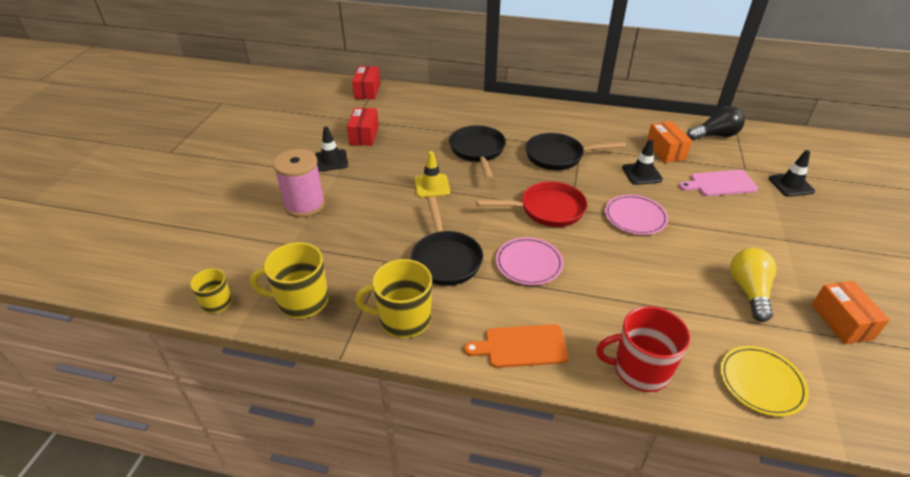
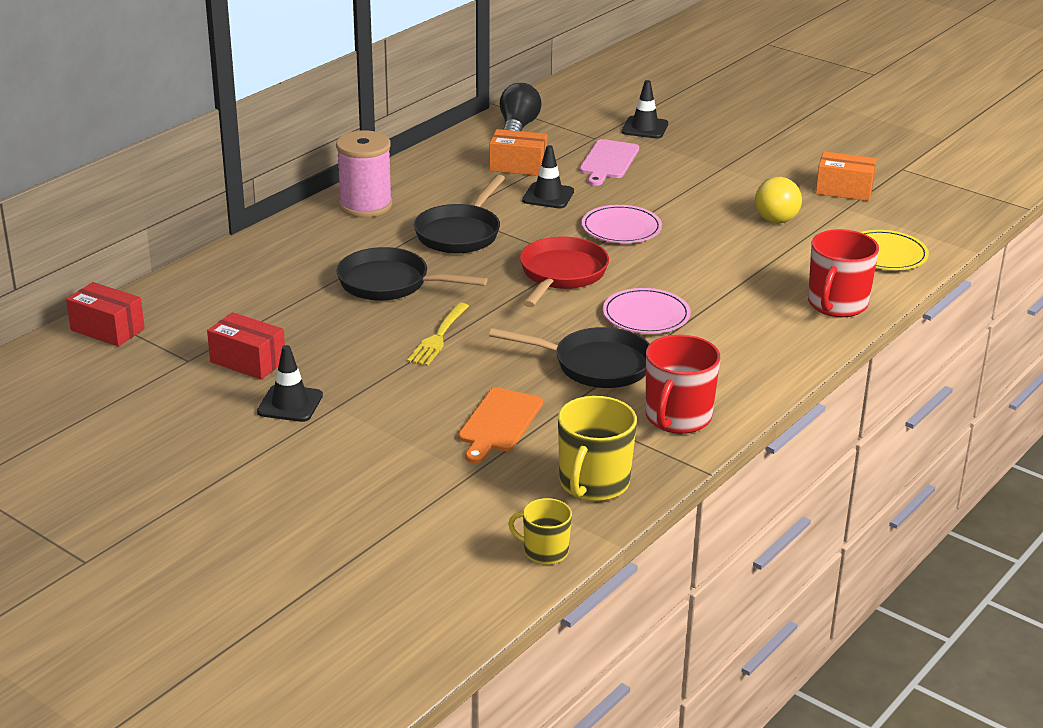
camera: 65 degrees left, 10 degrees down
pink spool [273,149,325,218] -> pink spool moved to [336,131,392,217]
yellow mug [355,259,432,338] -> red mug [646,335,721,434]
yellow traffic cone [415,151,450,198] -> yellow fork [407,303,469,366]
orange cutting board [464,324,569,368] -> orange cutting board moved to [458,388,543,463]
yellow light bulb [730,248,777,322] -> yellow light bulb turned 105 degrees counterclockwise [755,177,802,223]

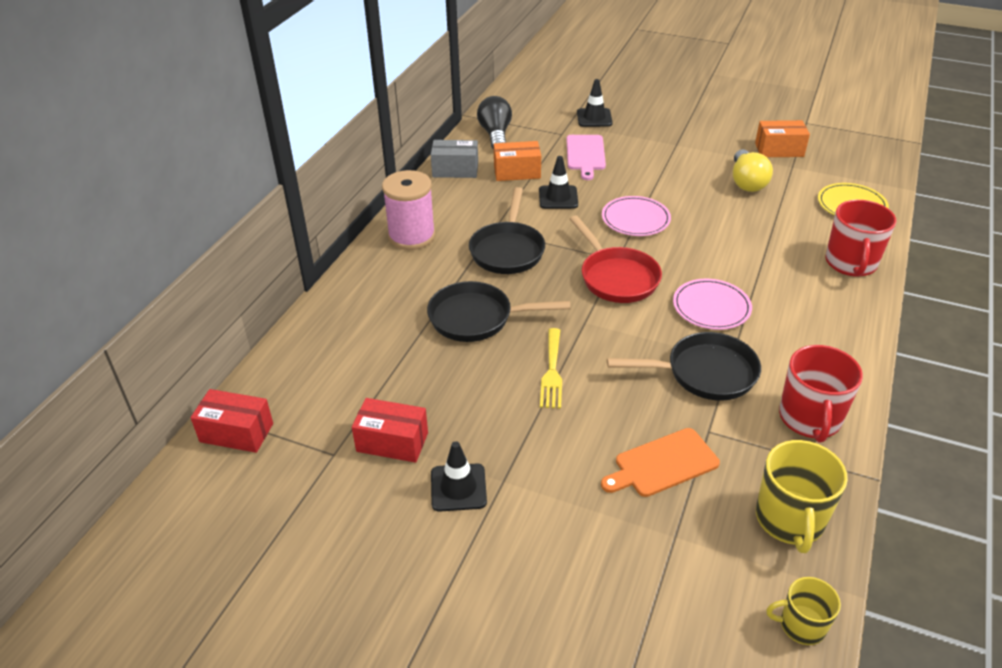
camera: 15 degrees left, 10 degrees up
orange cutting board [458,388,543,463] -> orange cutting board turned 60 degrees clockwise [601,428,720,497]
red pan [520,236,609,307] -> red pan turned 150 degrees clockwise [570,215,662,303]
none -> grey box [431,140,478,178]

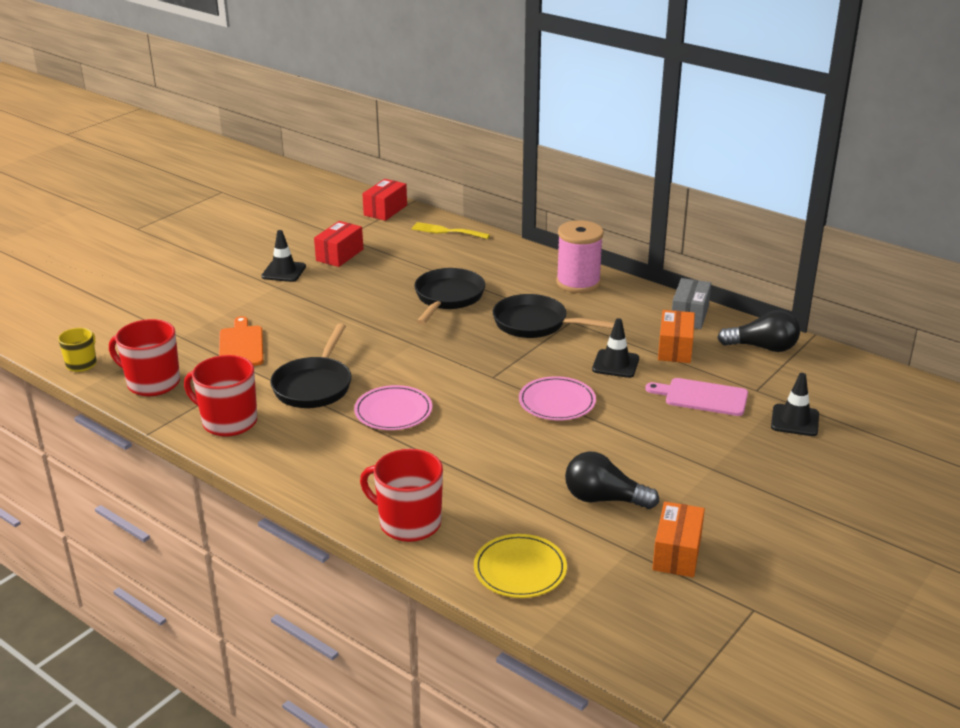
camera: 105 degrees right, 10 degrees down
yellow fork [540,328,562,409] -> yellow fork moved to [411,222,490,239]
red pan [570,215,662,303] -> none
yellow light bulb [733,149,773,192] -> black light bulb [565,452,659,509]
yellow mug [756,440,848,553] -> red mug [109,319,180,396]

